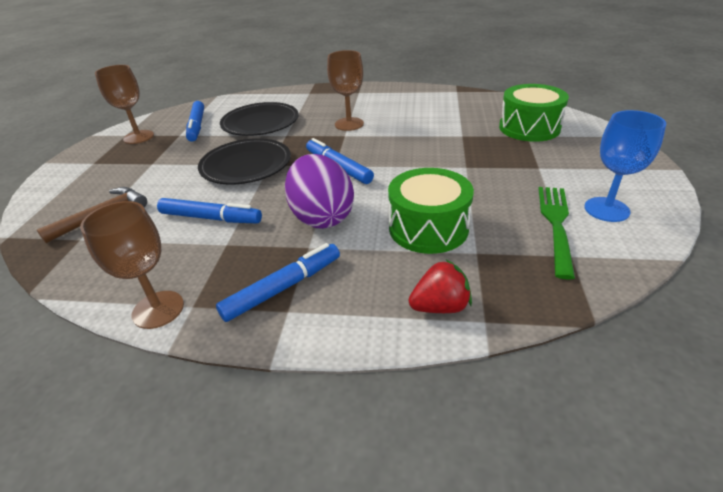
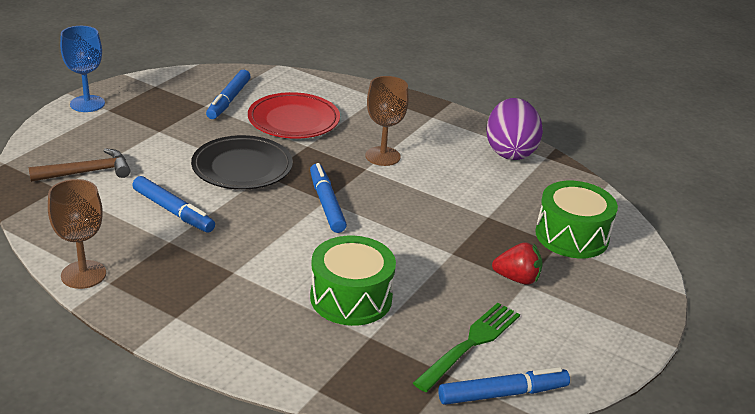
camera: 20 degrees right, 5 degrees down
brown goblet [95,65,154,144] -> none
blue marker [216,243,340,322] -> blue marker moved to [438,367,570,405]
black plate [220,102,299,136] -> red plate [248,92,340,139]
purple egg [285,154,354,229] -> purple egg moved to [487,98,543,160]
red strawberry [409,259,472,313] -> red strawberry moved to [492,242,542,285]
blue goblet [585,110,666,222] -> blue goblet moved to [60,26,105,112]

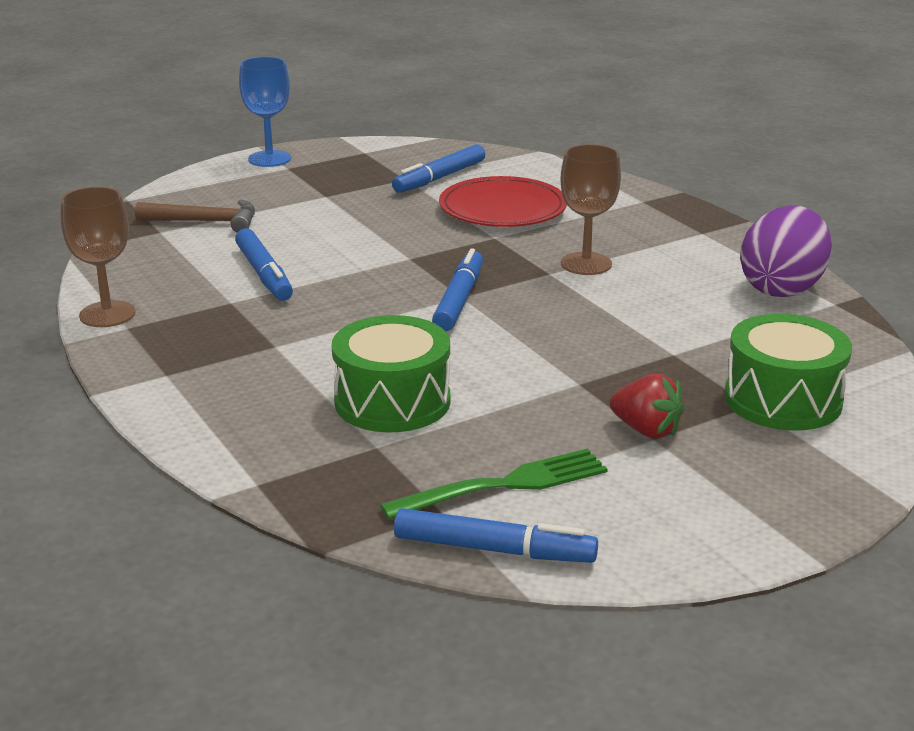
camera: 30 degrees right, 5 degrees down
black plate [191,135,293,190] -> none

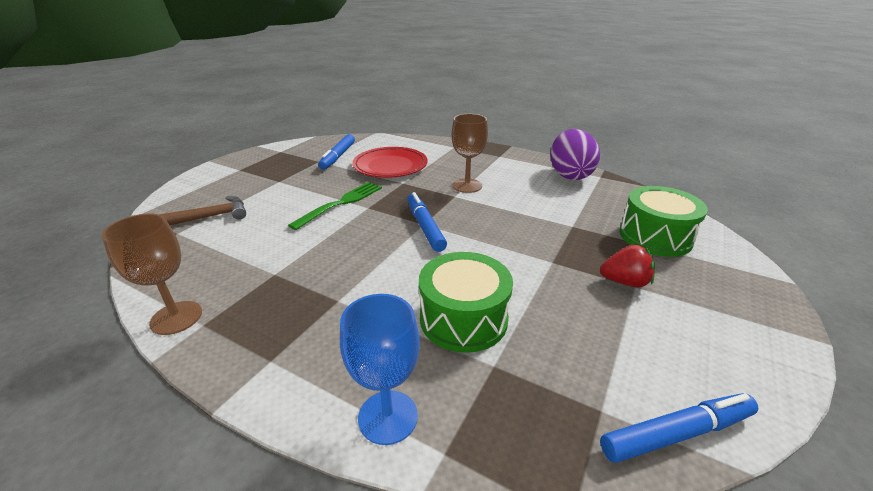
camera: 30 degrees left, 5 degrees up
blue marker [235,228,293,301] -> none
blue goblet [239,57,291,167] -> blue goblet moved to [340,294,420,445]
green fork [380,448,608,520] -> green fork moved to [288,182,382,230]

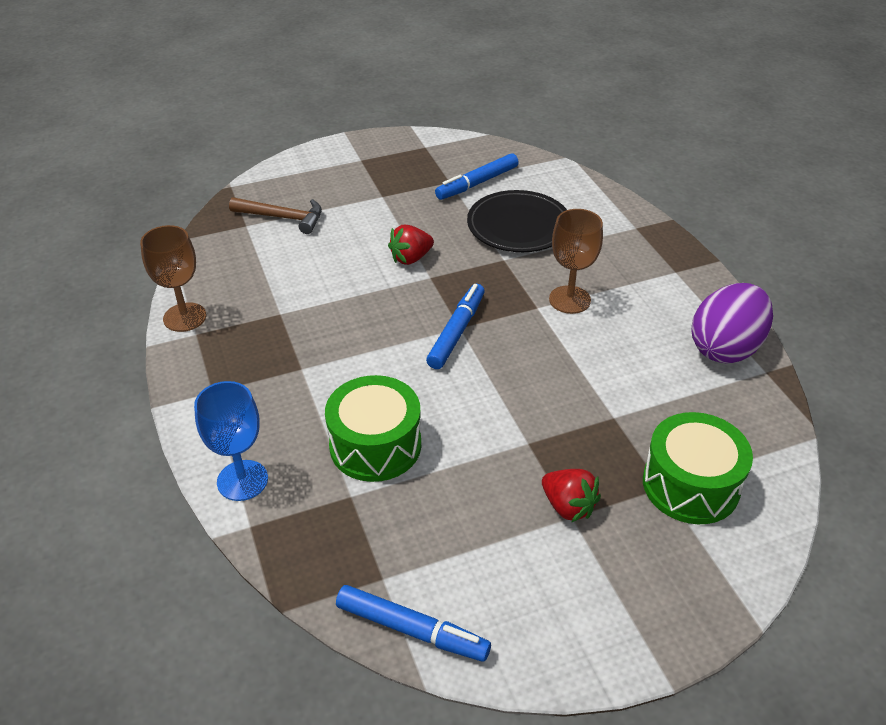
camera: 40 degrees right, 10 degrees up
green fork [288,182,382,230] -> red strawberry [388,225,434,265]
red plate [352,147,428,178] -> black plate [467,190,567,252]

